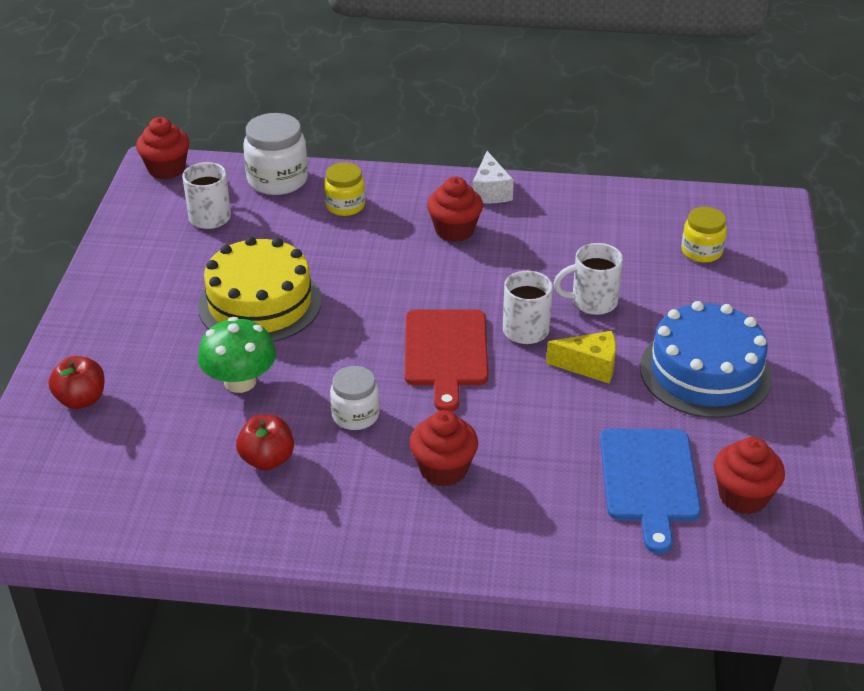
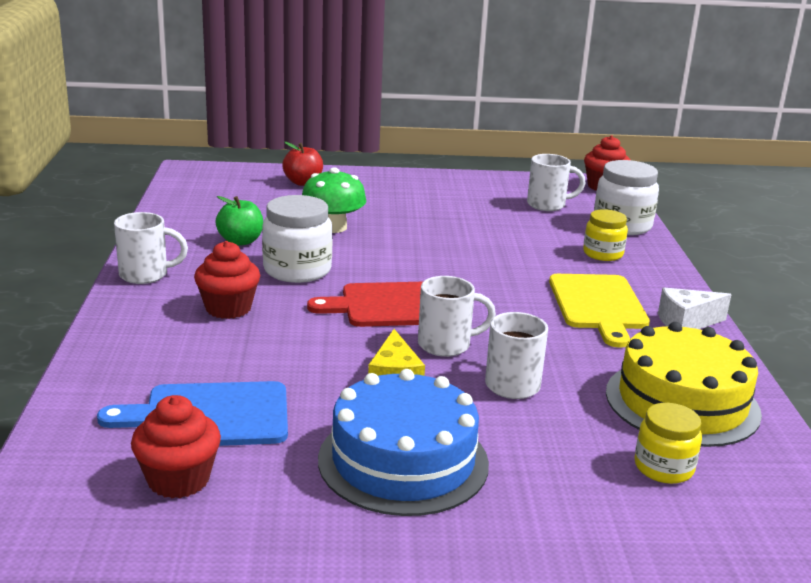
camera: 80 degrees right, 15 degrees down
yellow cake [198,237,322,342] -> yellow cake moved to [606,322,762,447]
red apple [236,415,294,470] -> green apple [215,196,263,246]
white jar [330,366,380,430] -> white jar [262,195,333,283], size x1.57
red cupcake [427,177,483,242] -> yellow cutting board [549,274,650,348]
none -> white mug [114,212,188,284]

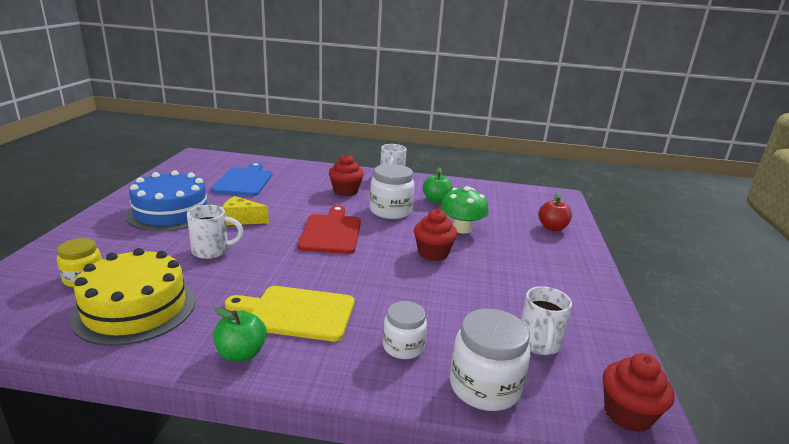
camera: 100 degrees right, 0 degrees up
red cupcake [131,395,221,498] -> red cupcake moved to [414,209,457,261]
white mug [418,276,496,357] -> none
yellow jar [583,209,628,261] -> white jar [383,301,427,359]
white cheese [658,288,732,329] -> green apple [213,307,267,362]

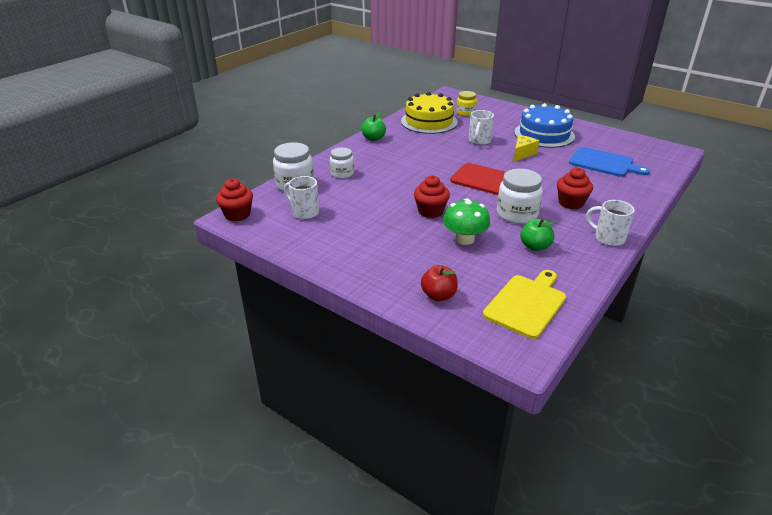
camera: 120 degrees right, 10 degrees up
yellow cutting board [225,286,354,341] -> yellow cutting board moved to [483,270,566,339]

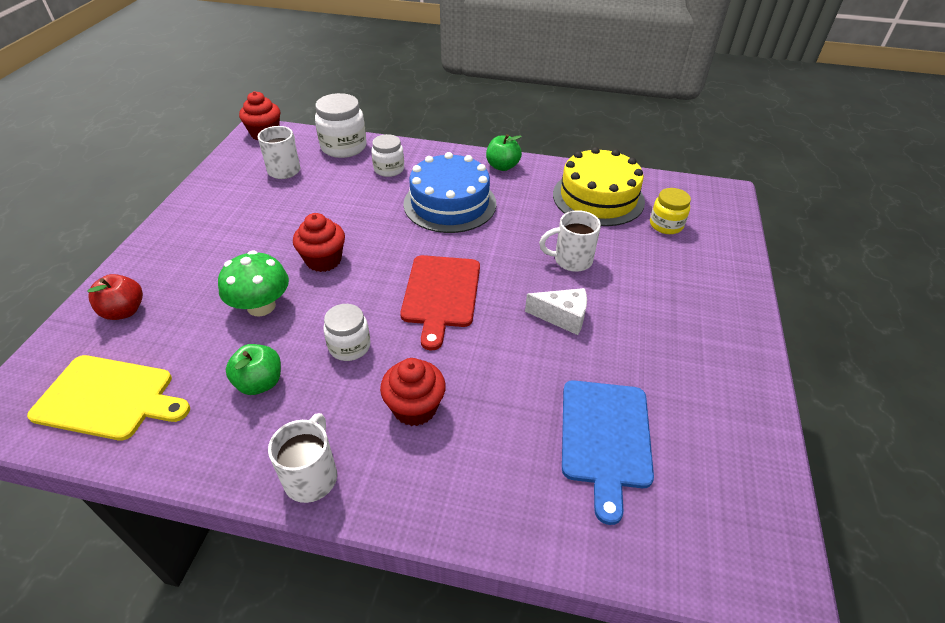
camera: 65 degrees right, 10 degrees up
white jar [497,169,543,224] -> white jar [323,304,371,361], size x0.64
yellow cheese [513,135,539,162] -> white cheese [525,288,587,335]
blue cake [515,103,575,148] -> blue cake moved to [403,152,496,233]

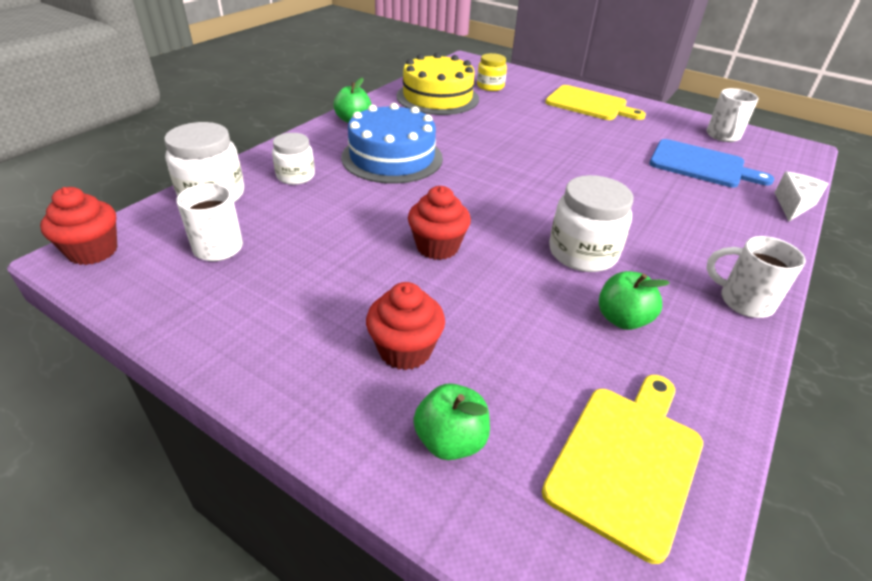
camera: 70 degrees left, 5 degrees down
red apple [87,274,143,320] -> green apple [413,383,490,460]
green mushroom [218,250,289,316] -> none
white jar [323,304,371,361] -> white jar [549,175,633,272], size x1.57
red cupcake [380,358,446,426] -> red cupcake moved to [366,282,445,370]
red cutting board [400,255,480,350] -> none
white cheese [525,288,587,335] -> white cheese moved to [774,171,828,221]
white mug [539,210,601,272] -> white mug moved to [707,88,759,142]
none -> yellow cutting board [545,85,646,120]

